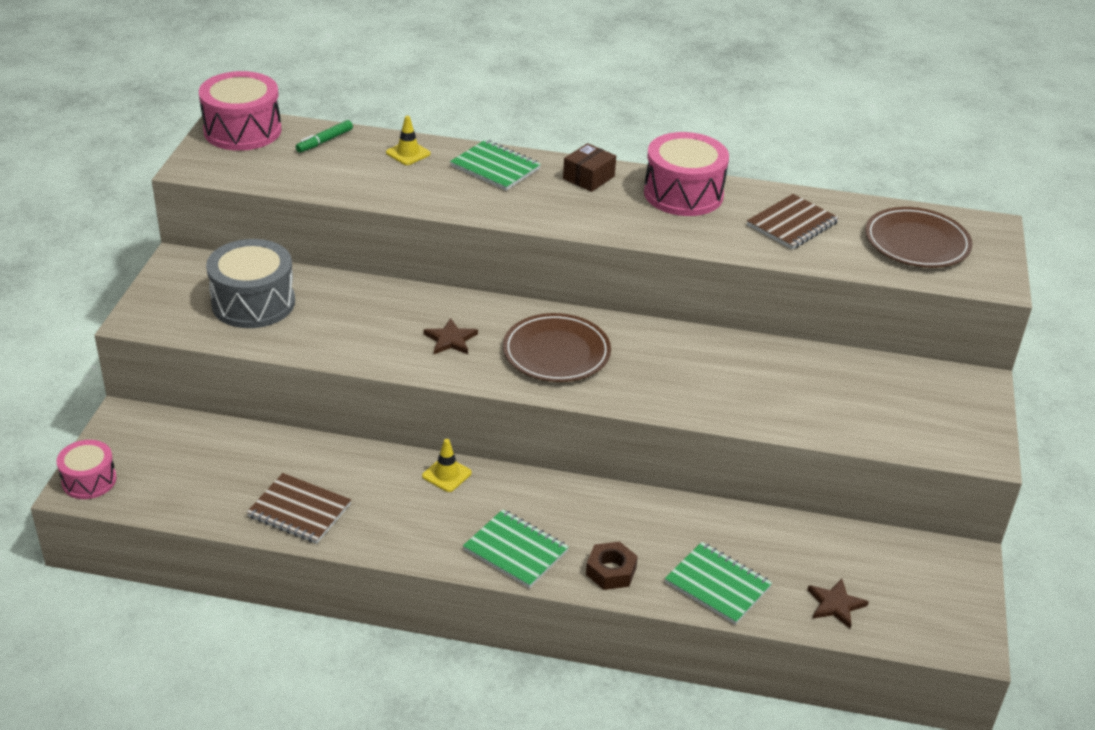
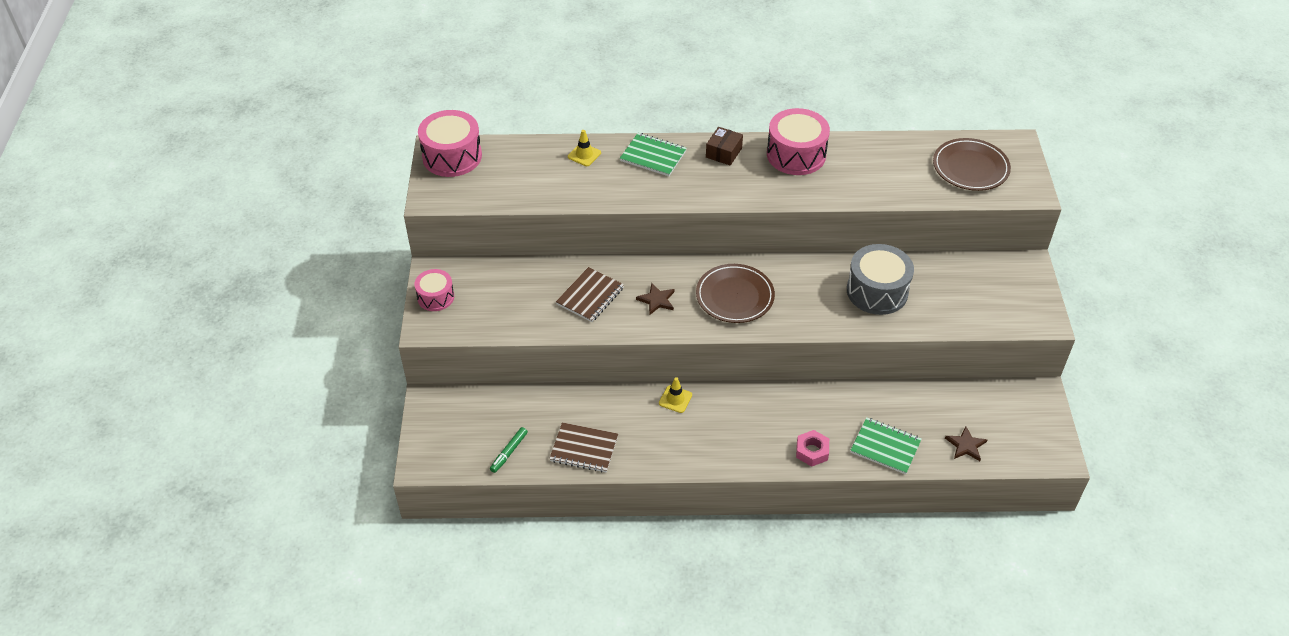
camera: 10 degrees left, 10 degrees up
pink drum [56,440,117,499] -> pink drum moved to [415,269,454,311]
grey drum [206,239,295,328] -> grey drum moved to [847,244,914,315]
green marker [296,120,353,153] -> green marker moved to [490,427,528,473]
green notebook [463,509,569,588] -> none
brown nut [586,541,638,590] -> pink nut [796,430,829,467]
brown notebook [747,194,839,250] -> brown notebook moved to [556,267,624,322]

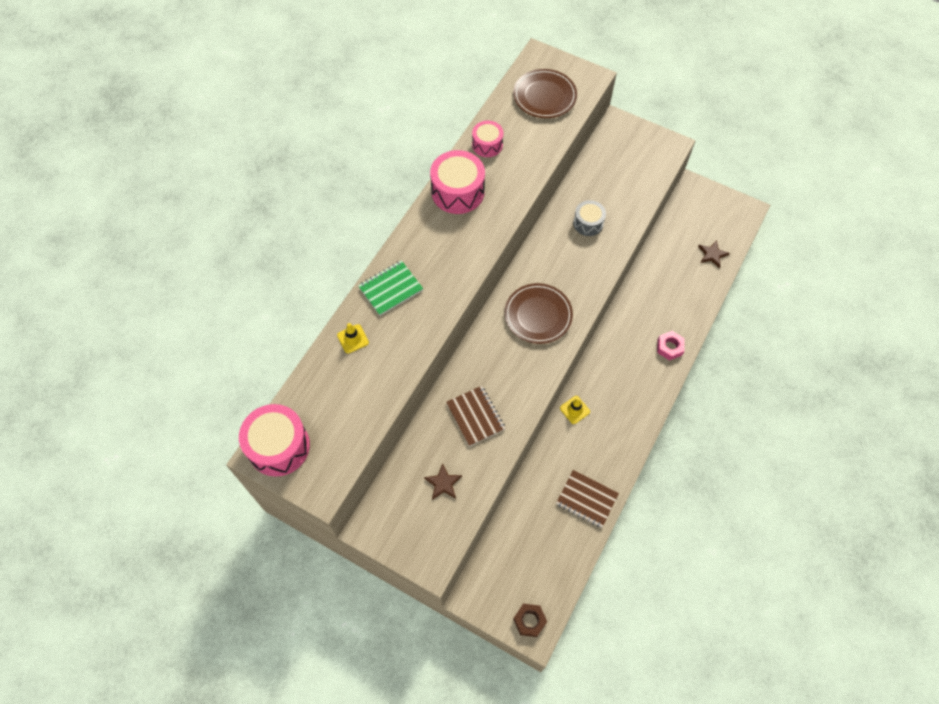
camera: 60 degrees left, 15 degrees up
pink drum [415,269,454,311] -> pink drum moved to [472,121,503,157]
green marker [490,427,528,473] -> none
brown notebook [549,422,618,473] -> brown notebook turned 75 degrees clockwise [556,470,619,528]
brown star [636,283,675,315] -> brown star moved to [424,463,462,500]
brown box [706,127,743,166] -> none
grey drum [847,244,914,315] -> grey drum [573,200,606,236], size x0.60
green notebook [850,417,922,475] -> none
none -> brown nut [513,604,547,637]

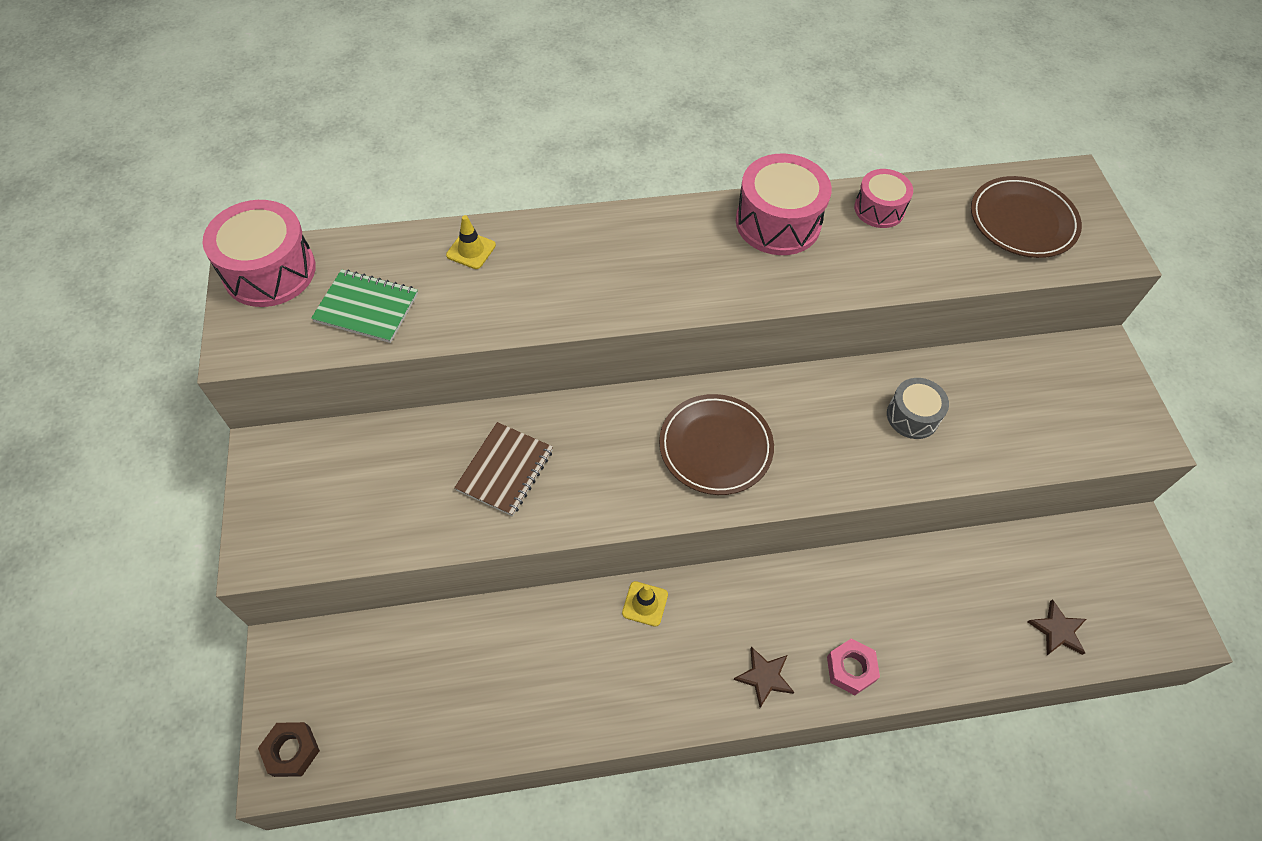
camera: 50 degrees right, 5 degrees down
green notebook [358,260,423,316] -> green notebook moved to [311,269,418,343]
brown star [424,463,462,500] -> brown star moved to [734,647,794,708]
brown notebook [556,470,619,528] -> none

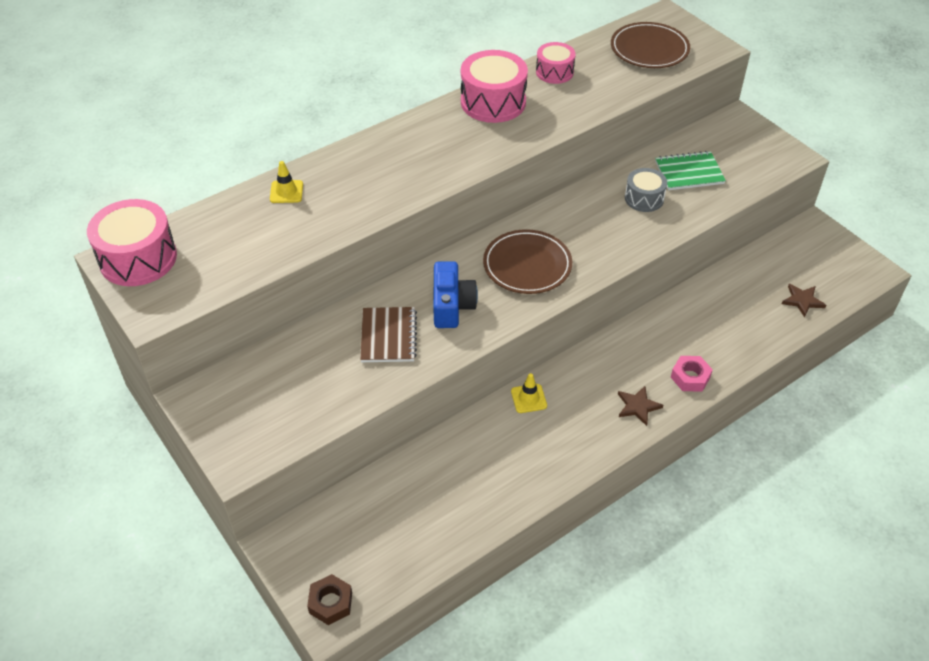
camera: 25 degrees left, 10 degrees down
green notebook [311,269,418,343] -> green notebook moved to [655,151,726,190]
none -> blue camera [433,261,478,328]

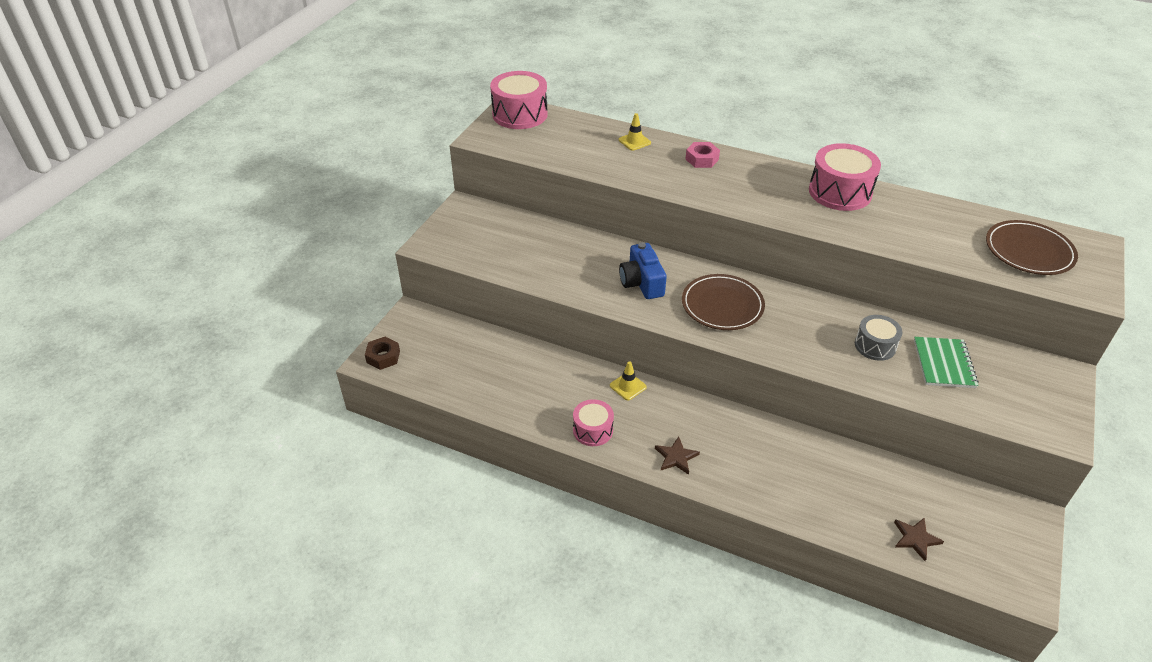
camera: 60 degrees right, 5 degrees down
brown notebook [360,307,417,362] -> none
blue camera [433,261,478,328] -> blue camera turned 105 degrees clockwise [619,242,667,299]
pink drum [536,42,576,84] -> pink drum moved to [573,399,614,446]
green notebook [655,151,726,190] -> green notebook turned 45 degrees clockwise [914,337,979,388]
pink nut [671,356,713,392] -> pink nut moved to [685,142,720,168]

